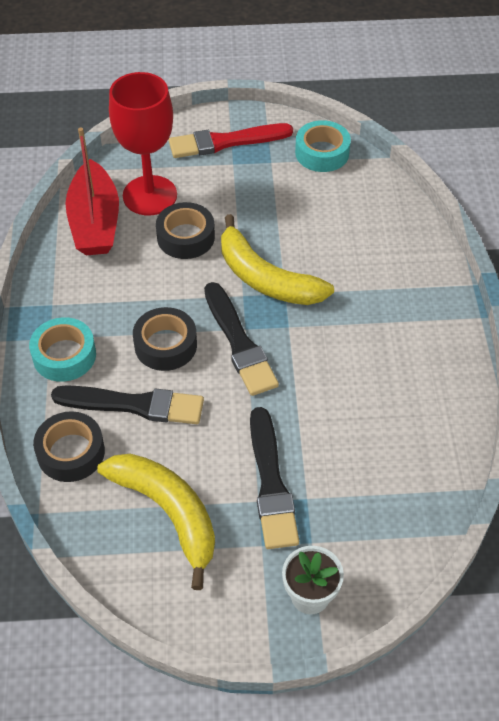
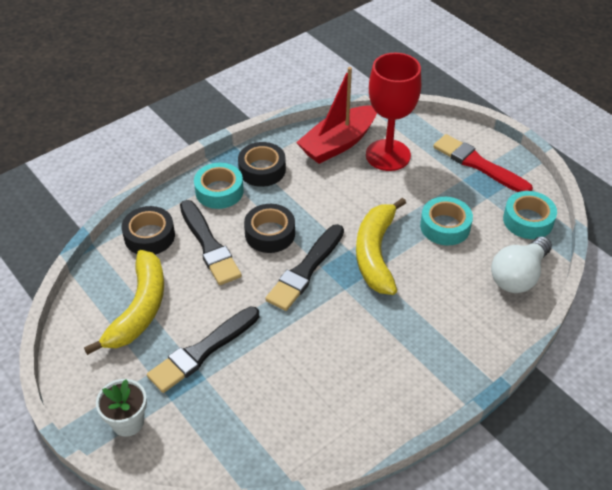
camera: 55 degrees right, 5 degrees down
black tape [156,202,215,259] -> black tape moved to [238,142,286,187]
none -> turquoise tape [420,197,473,245]
none -> white light bulb [491,237,552,293]

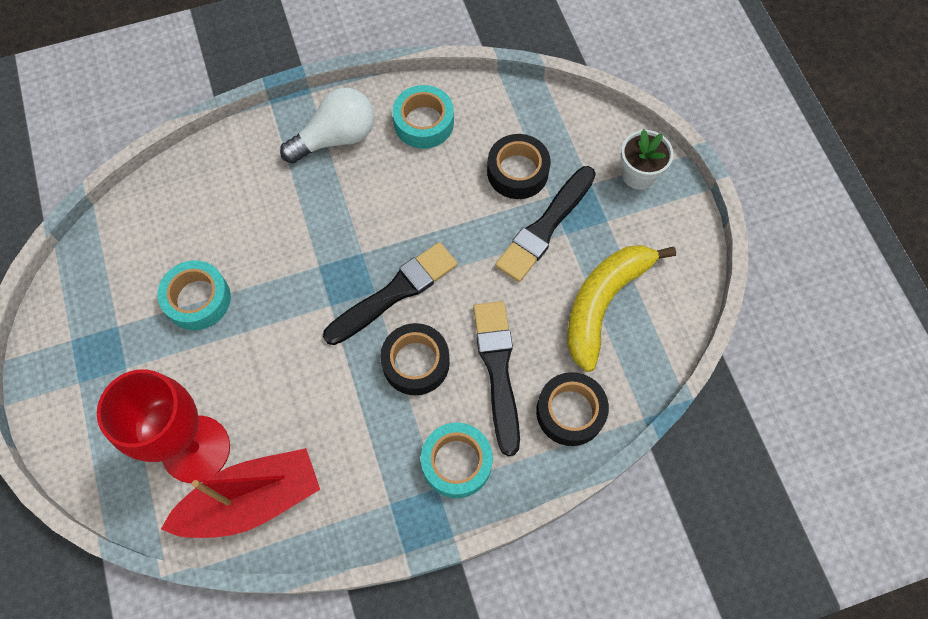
camera: 160 degrees left, 20 degrees up
black brush [147,306,259,393] -> black brush turned 150 degrees clockwise [495,166,596,282]
black tape [238,142,286,187] -> black tape moved to [487,134,551,199]
yellow banana [356,198,406,295] -> none
red brush [433,134,533,192] -> none
white light bulb [491,237,552,293] -> white light bulb moved to [280,88,374,164]
turquoise tape [503,191,557,239] -> turquoise tape moved to [392,85,454,149]

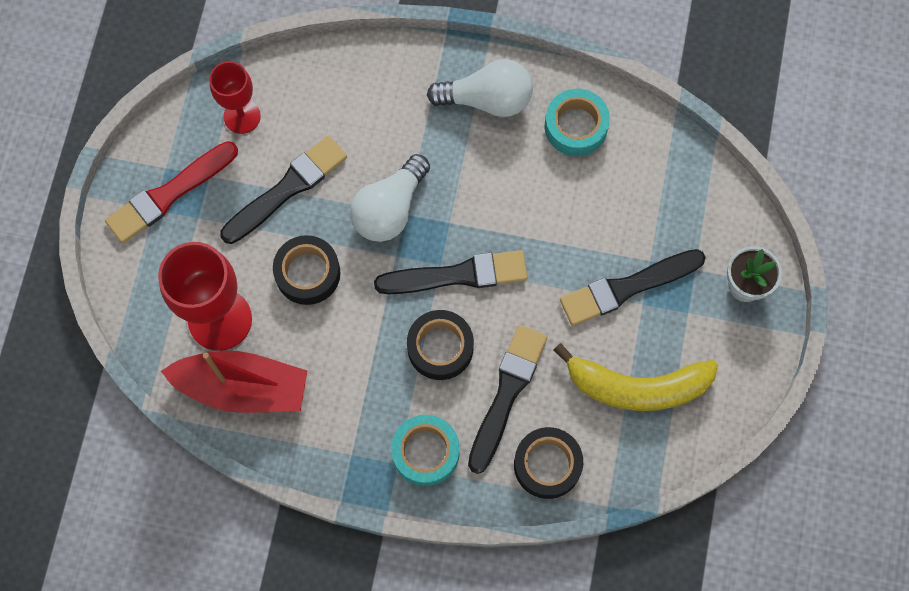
camera: 30 degrees right, 5 degrees up
turquoise tape [157,260,231,330] -> black brush [220,136,347,244]
black tape [487,134,551,199] -> black tape moved to [273,235,340,305]
yellow banana [568,245,676,372] -> yellow banana turned 150 degrees counterclockwise [554,343,718,411]
none -> red brush [105,141,238,244]
none -> red goblet [209,61,261,134]
none -> white light bulb [350,154,430,242]

